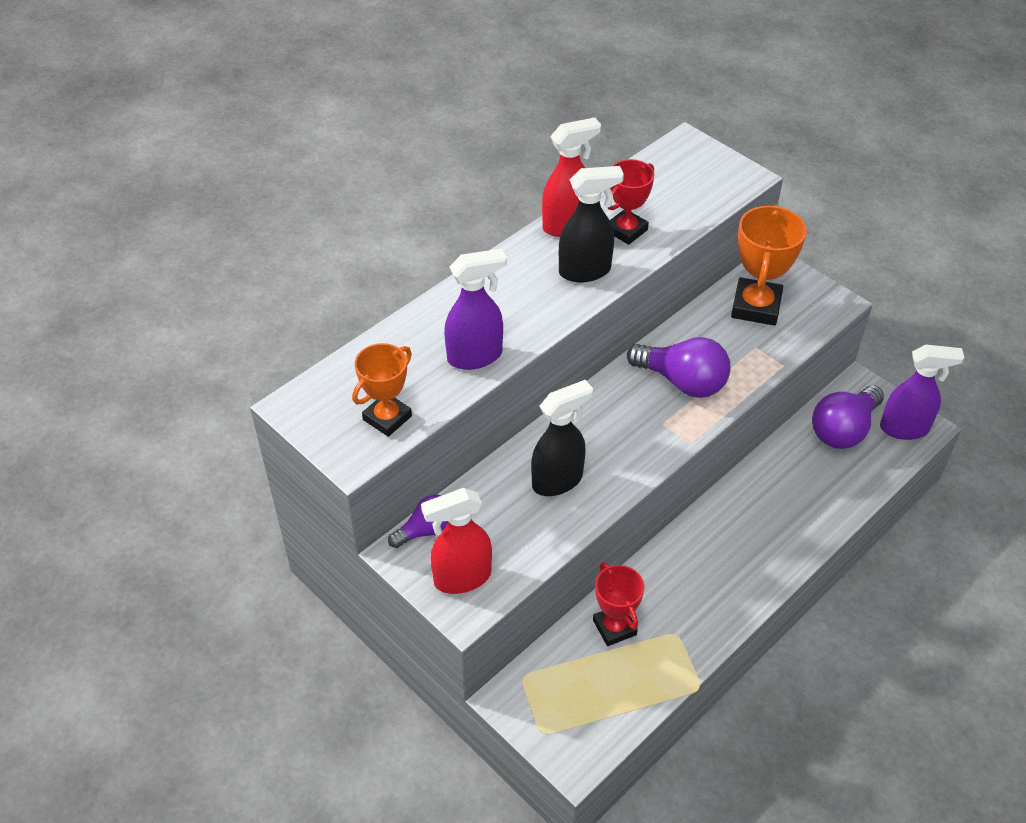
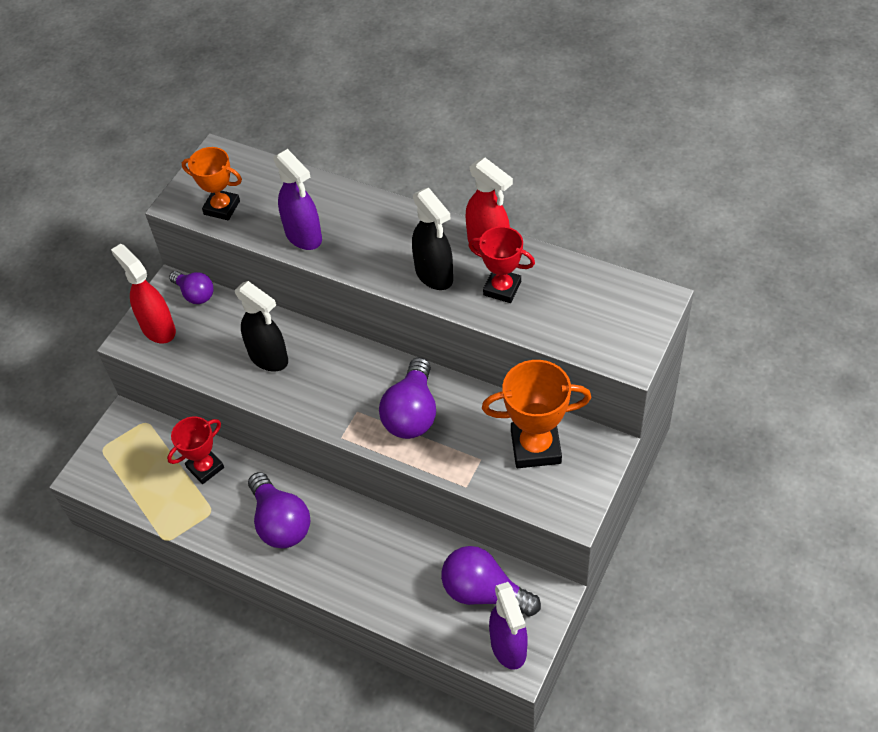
camera: 75 degrees right, 5 degrees up
none -> purple light bulb [248,472,310,548]

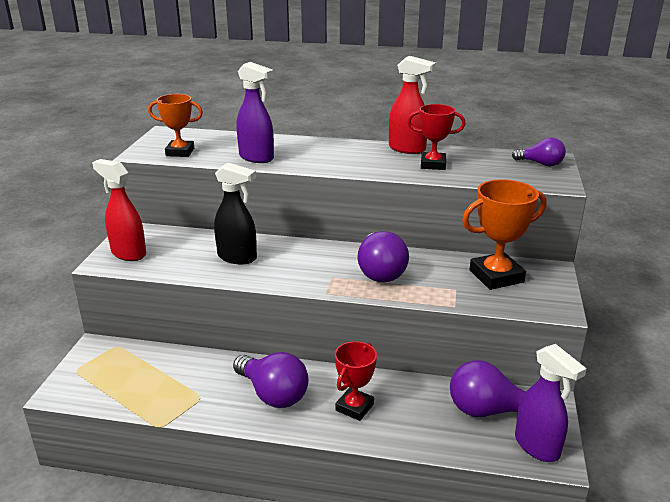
camera: 20 degrees left, 25 degrees down
red trophy [167,417,224,484] -> red trophy moved to [335,341,377,421]
purple light bulb [169,271,214,304] -> purple light bulb moved to [512,138,566,167]
black spray bottle [412,188,453,290] -> none

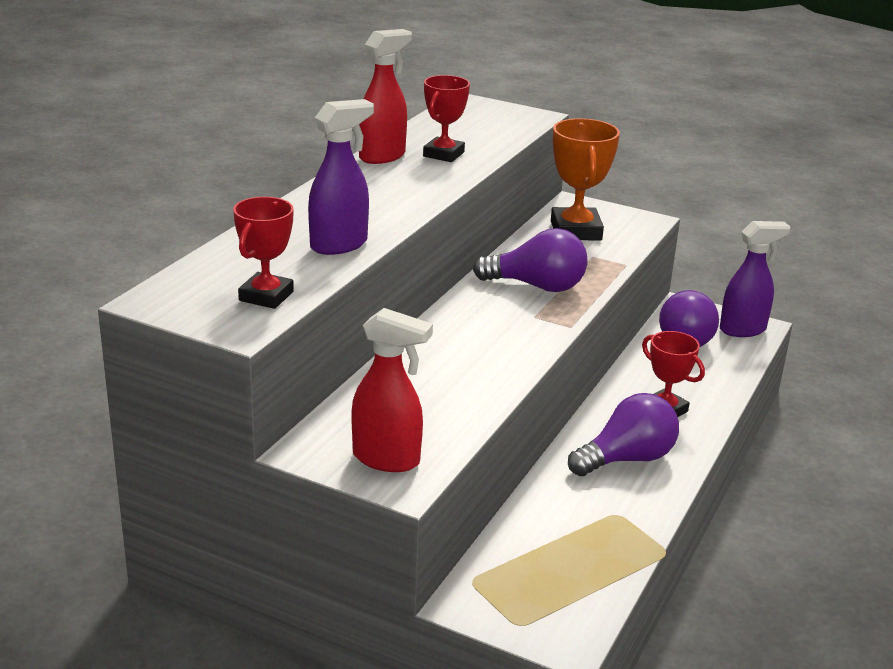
camera: 75 degrees left, 0 degrees up
red spray bottle [92,159,146,261] -> red spray bottle turned 120 degrees counterclockwise [352,308,433,472]
orange trophy [148,94,203,157] -> red trophy [233,197,294,309]
black spray bottle [214,162,257,264] -> none
purple light bulb [512,138,566,167] -> none

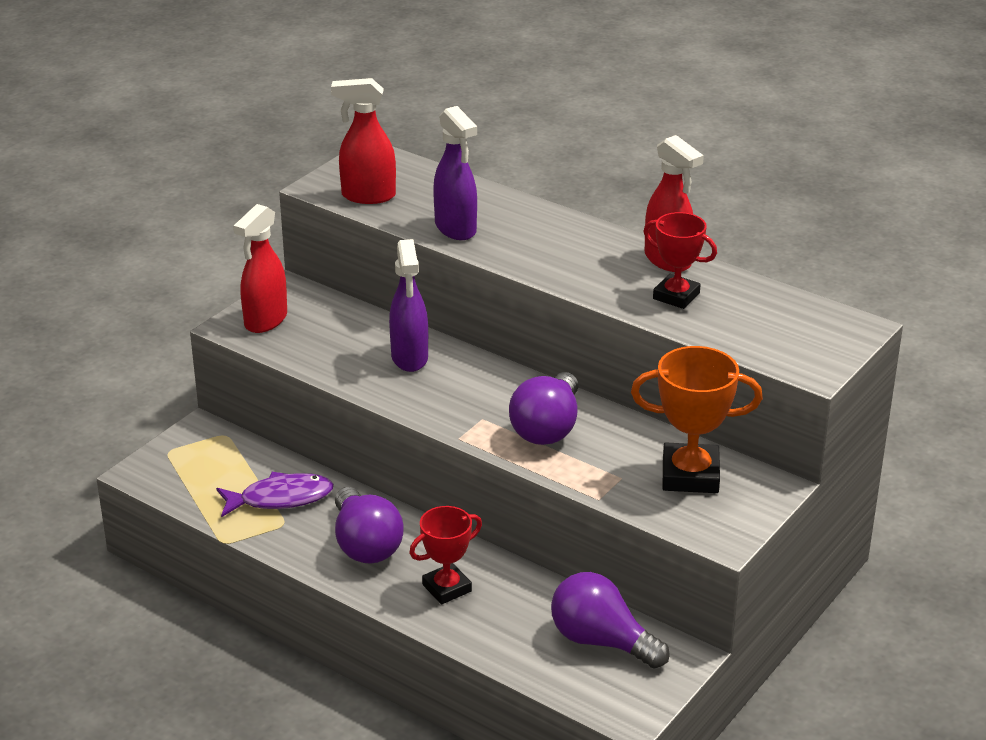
camera: 100 degrees right, 5 degrees up
red trophy [233,197,294,309] -> red spray bottle [331,78,396,204]
purple spray bottle [720,221,790,337] -> purple spray bottle moved to [389,239,428,372]
none -> purple fish [216,472,334,517]

